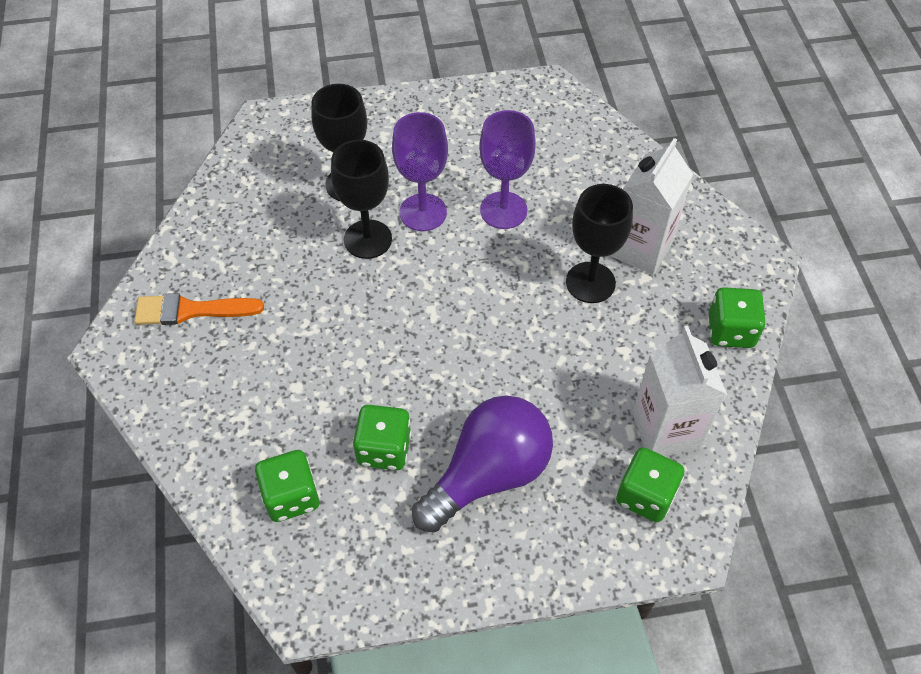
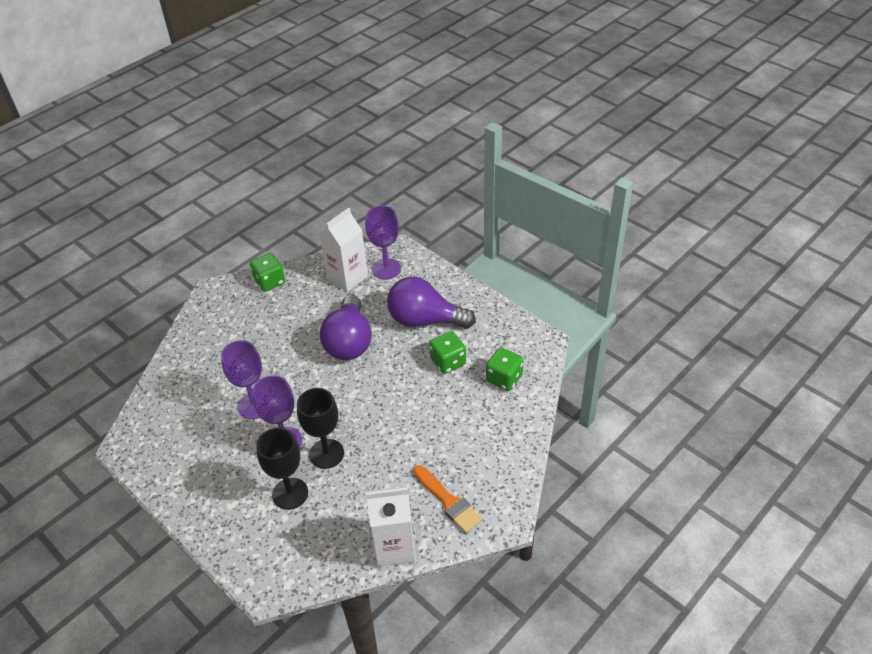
camera: 125 degrees left, 10 degrees down
black goblet [566,184,633,303] -> none
white carton [610,138,693,275] -> white carton moved to [366,486,416,567]
green dice [616,447,684,522] -> purple goblet [365,205,401,279]
none -> purple light bulb [320,294,372,360]

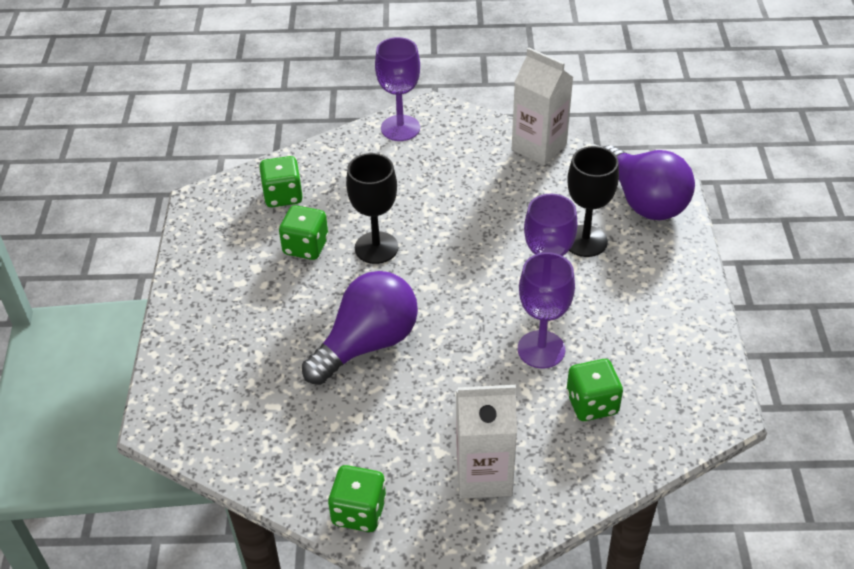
camera: 135 degrees left, 0 degrees up
black goblet [297,388,344,469] -> black goblet moved to [346,153,398,264]
white carton [319,208,368,292] -> white carton moved to [456,385,517,499]
purple goblet [365,205,401,279] -> purple goblet moved to [375,37,420,141]
purple light bulb [387,277,476,329] -> purple light bulb moved to [603,145,695,220]
orange brush [413,465,482,533] -> none
none -> green dice [566,359,623,421]

